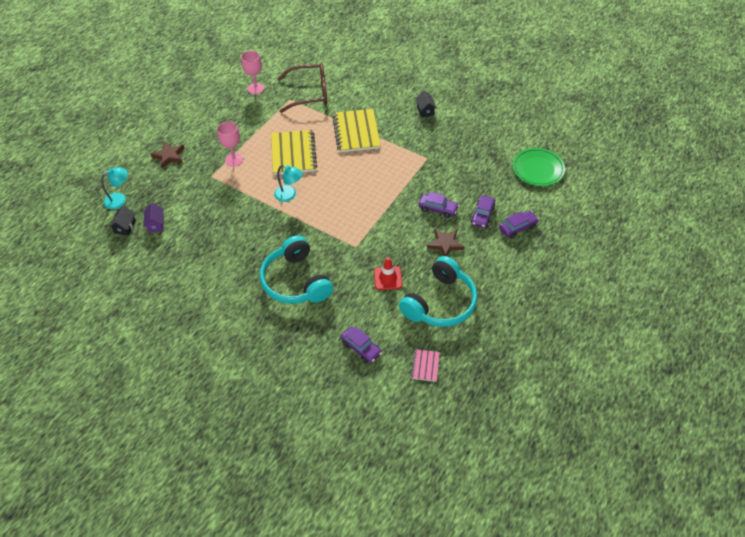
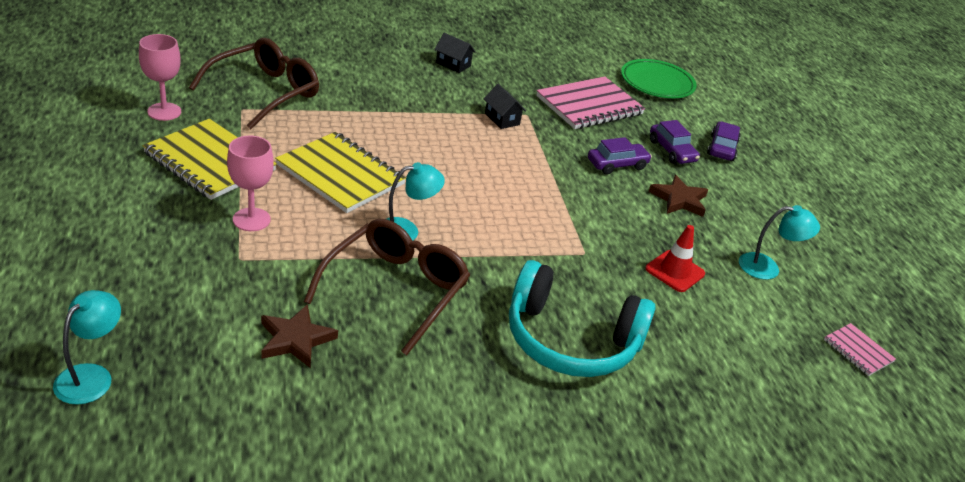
camera: 50 degrees left, 15 degrees down
black house [109,206,136,235] -> black house moved to [484,84,526,129]
purple house [143,203,164,233] -> none
brown star [151,142,184,169] -> brown star moved to [261,304,338,368]
yellow notebook [332,109,381,152] -> yellow notebook moved to [143,119,277,200]
purple car [341,327,382,363] -> none
turquoise headphones [399,256,478,327] -> turquoise lamp [739,205,820,280]
none -> brown glasses [304,219,470,356]
none -> pink notebook [536,76,645,129]

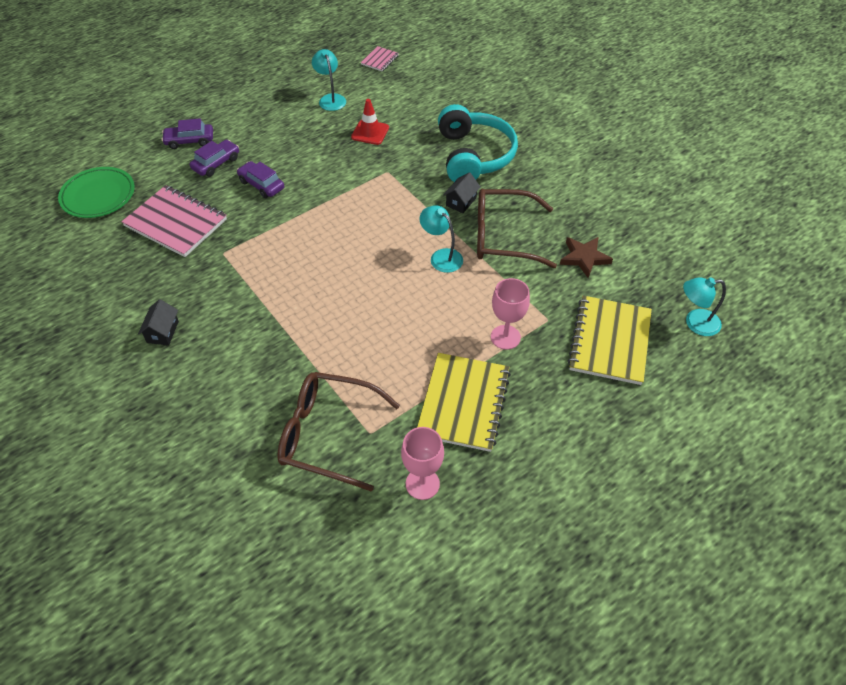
camera: 110 degrees left, 15 degrees up
yellow notebook [275,132,406,213] -> yellow notebook moved to [568,296,652,385]
black house [484,84,526,129] -> black house moved to [443,172,480,213]
brown star [649,175,708,217] -> none

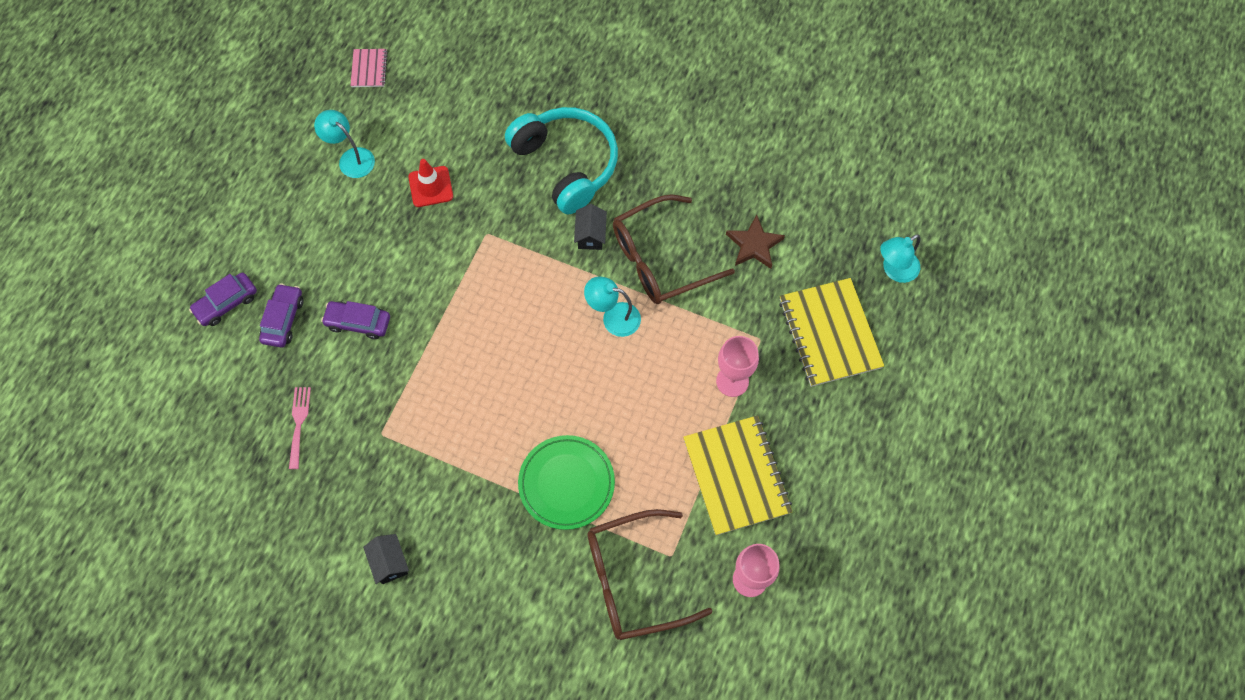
camera: 30 degrees left, 15 degrees up
green plate [58,167,135,218] -> green plate moved to [518,435,615,530]
pink notebook [121,185,227,257] -> pink fork [289,387,311,469]

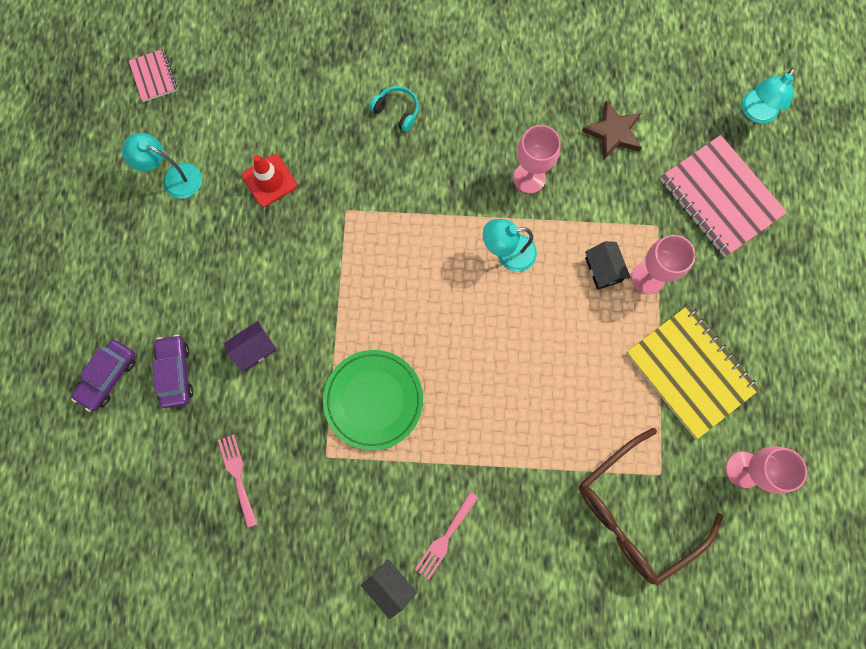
camera: 20 degrees left, 10 degrees up
purple car [321,301,390,339] -> purple house [224,321,277,371]
turquoise headphones [505,107,618,214] -> turquoise headphones [369,86,419,132], size x0.40
green plate [518,435,615,530] -> green plate moved to [323,350,423,450]
black house [574,204,607,250] -> black house moved to [585,241,631,290]
brown glasses [613,195,735,304] -> pink goblet [513,125,561,194]
yellow notebook [779,278,884,387] -> pink notebook [660,135,787,257]
none -> pink fork [415,492,479,580]

